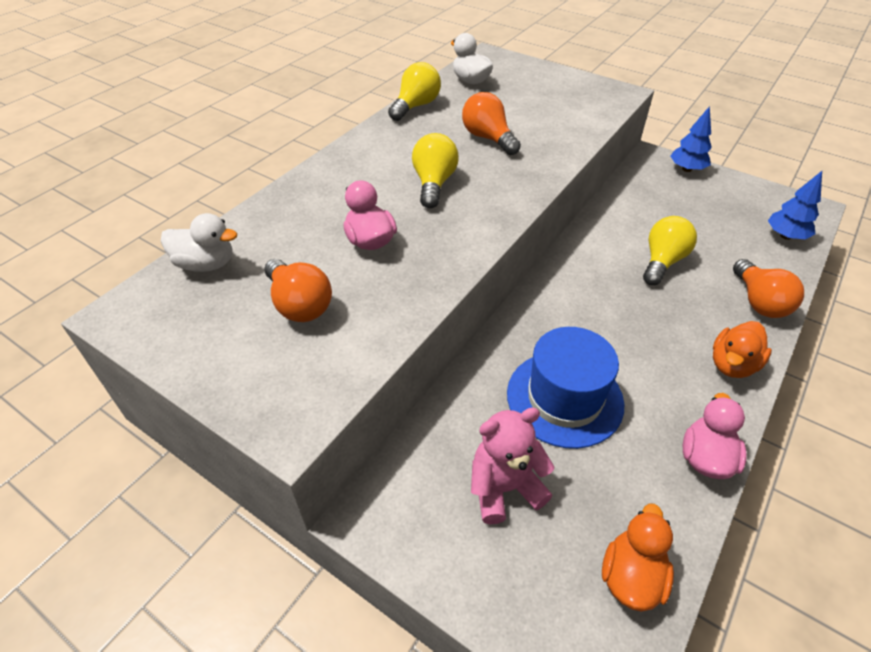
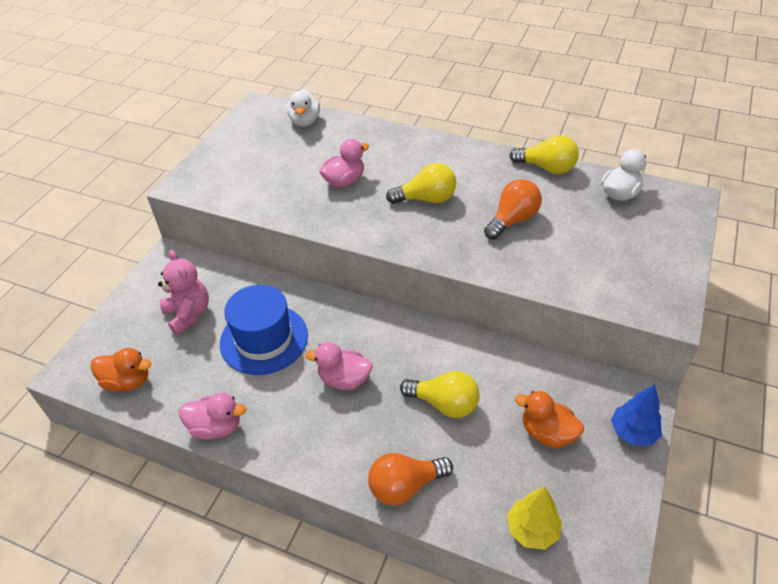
camera: 80 degrees right, 0 degrees up
orange light bulb [264,259,332,322] -> none
orange duck [713,321,772,378] -> orange duck moved to [515,391,584,448]
blue tree [768,171,822,240] -> yellow tree [507,487,562,550]
none -> pink duck [305,342,373,390]

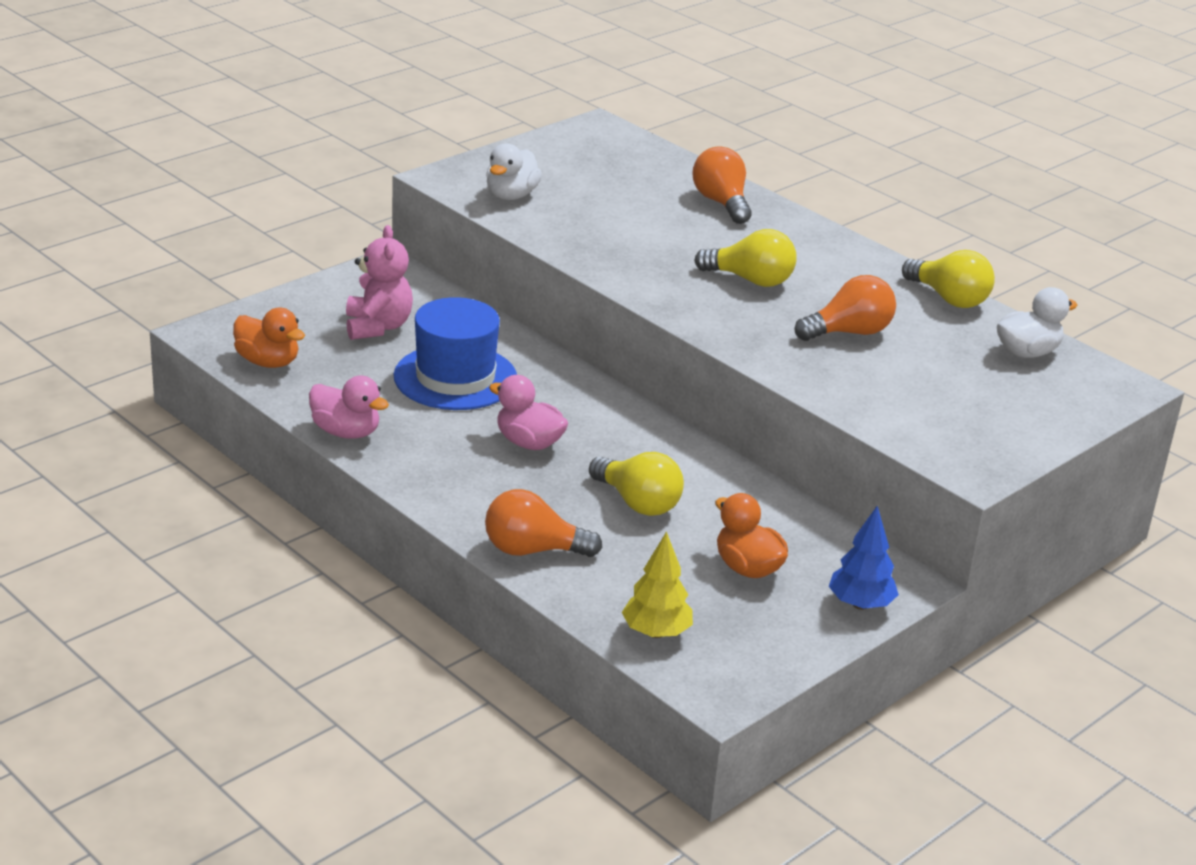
camera: 20 degrees right, 15 degrees down
white duck [287,89,320,127] -> white duck moved to [486,143,542,200]
pink duck [319,139,369,187] -> none
none -> orange light bulb [693,147,752,224]

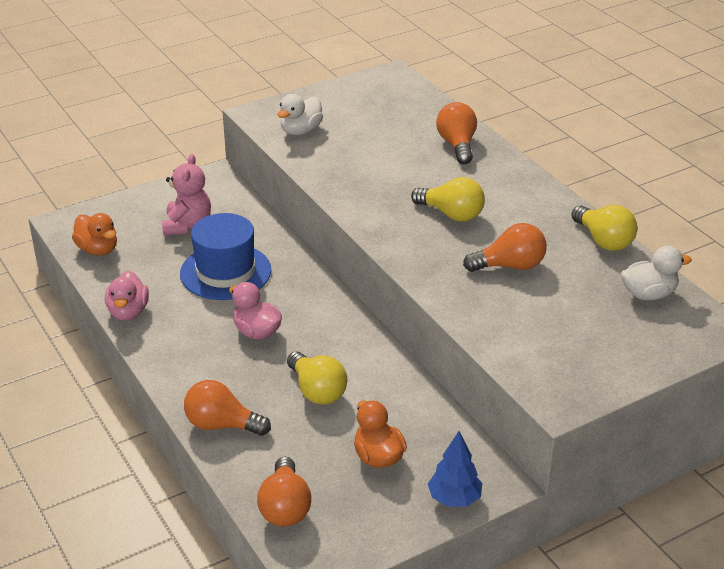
camera: 15 degrees right, 5 degrees up
pink duck [309,376,389,439] -> pink duck turned 45 degrees clockwise [105,271,149,321]
yellow tree [622,531,693,638] -> orange light bulb [257,457,312,526]

